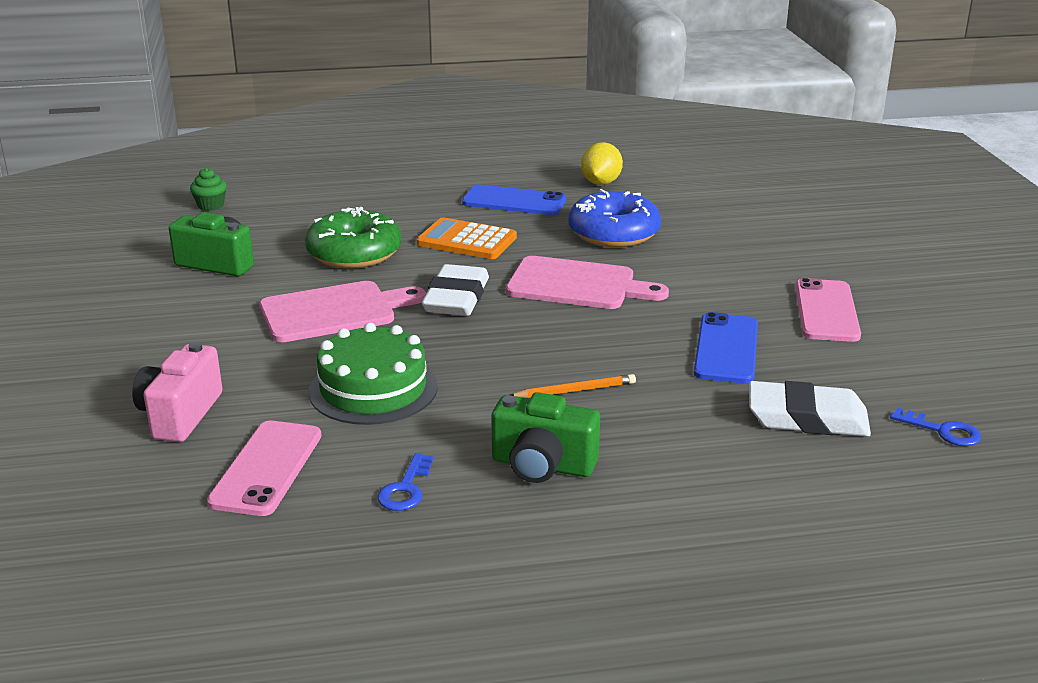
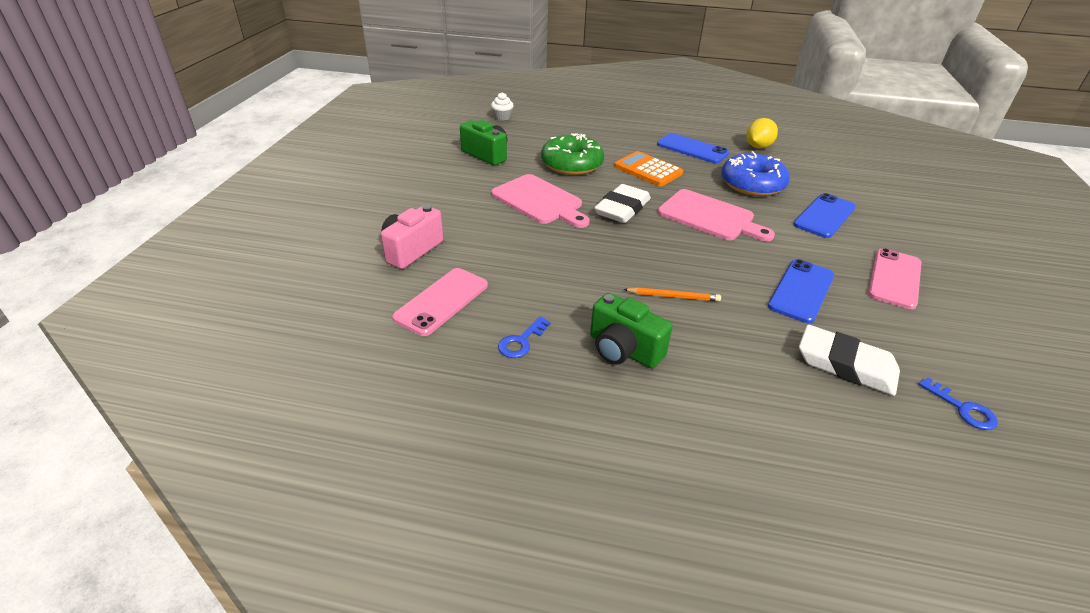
camera: 20 degrees right, 10 degrees up
green cupcake [190,168,227,211] -> white cupcake [491,92,514,121]
pink cutting board [259,281,426,342] -> pink cutting board turned 45 degrees clockwise [491,174,590,228]
green cake [309,323,438,425] -> none
none -> blue phone [793,193,856,238]

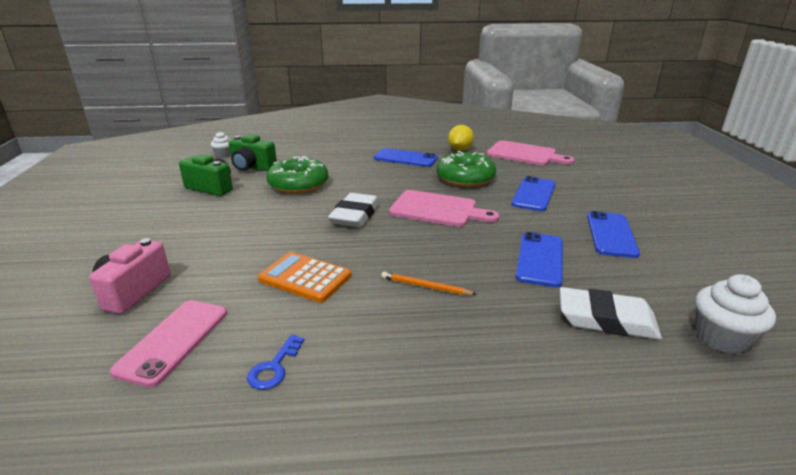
camera: 15 degrees left, 10 degrees down
pink cutting board [491,174,590,228] -> pink cutting board moved to [487,140,575,165]
green camera [590,293,673,368] -> green camera moved to [229,134,277,171]
orange calculator [614,151,683,186] -> orange calculator moved to [258,252,351,303]
orange pencil [623,287,721,301] -> orange pencil turned 150 degrees counterclockwise [381,272,477,295]
blue donut [721,151,790,196] -> green donut [437,151,496,187]
pink phone [868,248,921,310] -> blue phone [587,211,640,258]
blue key [918,377,998,430] -> white cupcake [695,274,776,354]

